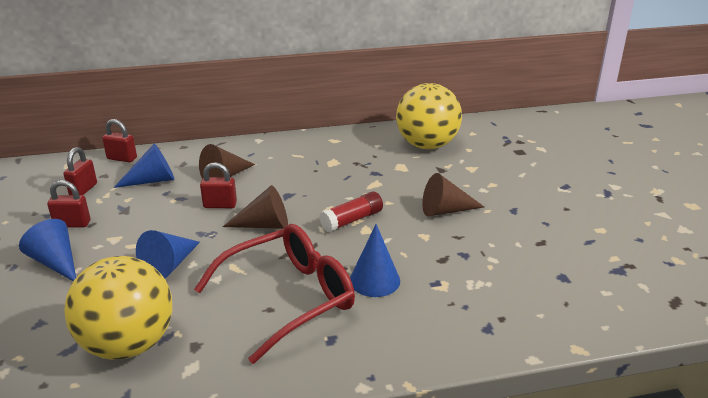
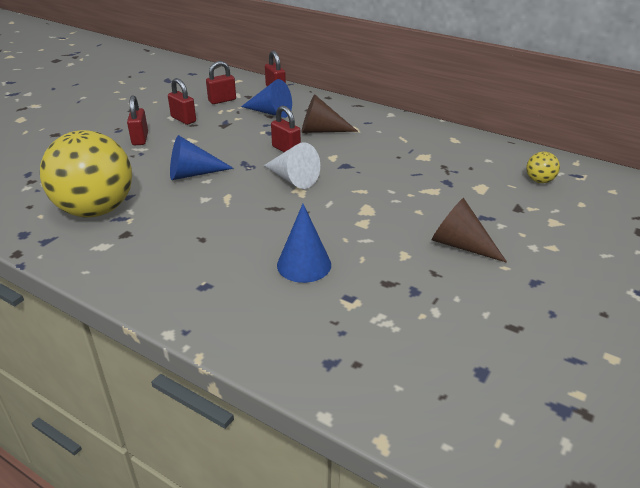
camera: 45 degrees right, 5 degrees up
blue cone [19,219,76,281] -> red padlock [127,95,148,145]
red glasses [194,224,355,364] -> none
brown cone [223,185,288,229] -> white cone [264,142,320,189]
red glue stick [319,191,383,232] -> none
yellow ball [396,83,462,149] -> yellow ball [526,152,560,183], size x0.40

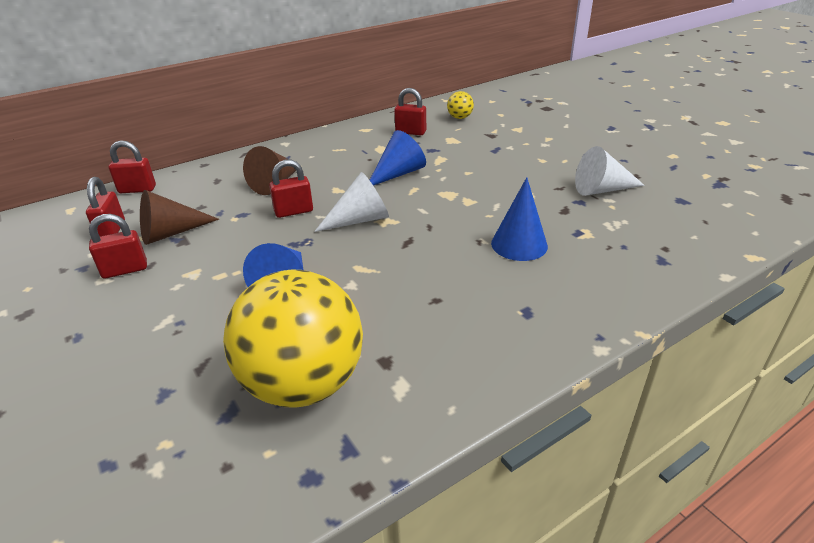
camera: 65 degrees left, 0 degrees up
red padlock [127,95,148,145] -> red padlock moved to [394,88,426,135]
blue cone [241,79,292,118] -> blue cone moved to [370,130,426,186]
brown cone [432,198,507,263] -> brown cone moved to [140,190,219,245]
none -> white cone [575,146,645,196]

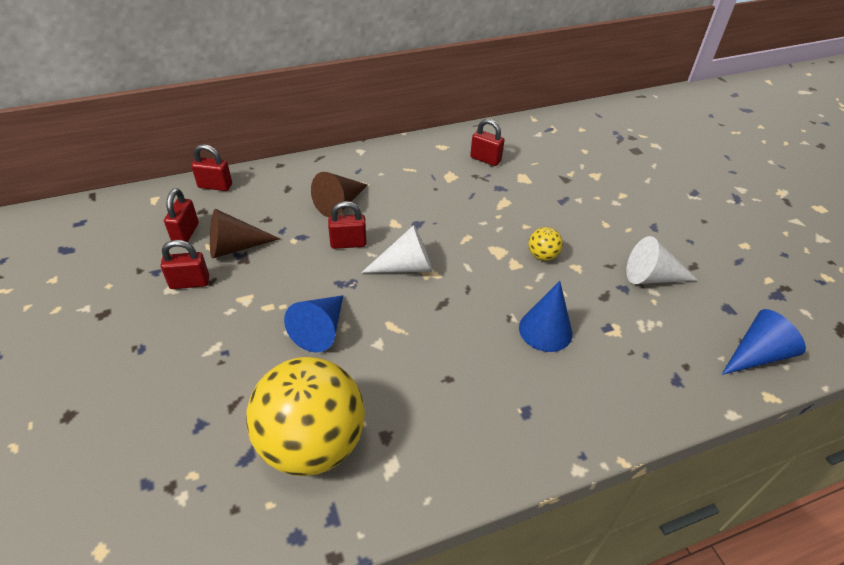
camera: 10 degrees right, 10 degrees up
blue cone [370,130,426,186] -> blue cone moved to [721,309,806,375]
yellow ball [447,91,474,119] -> yellow ball moved to [529,227,563,261]

